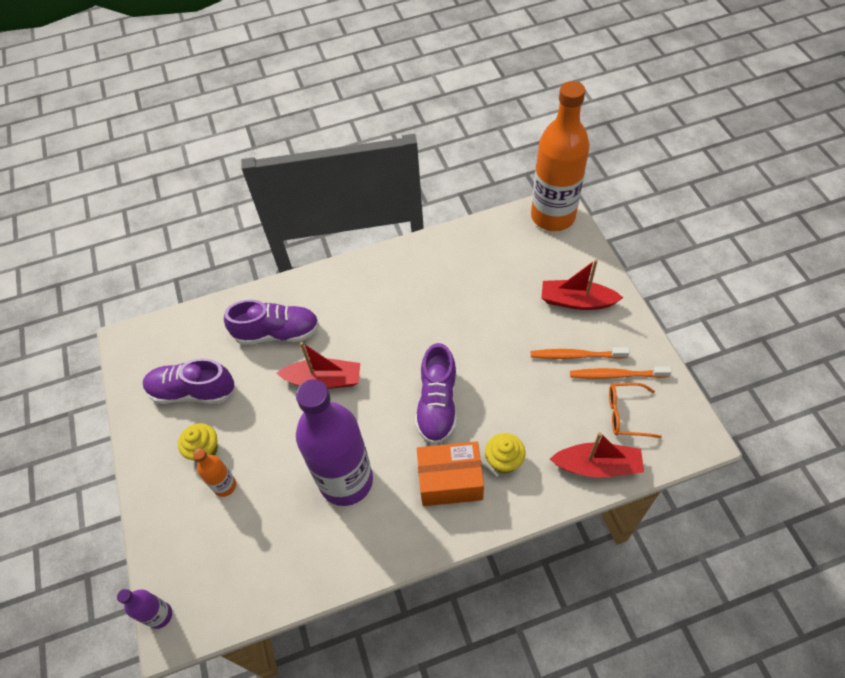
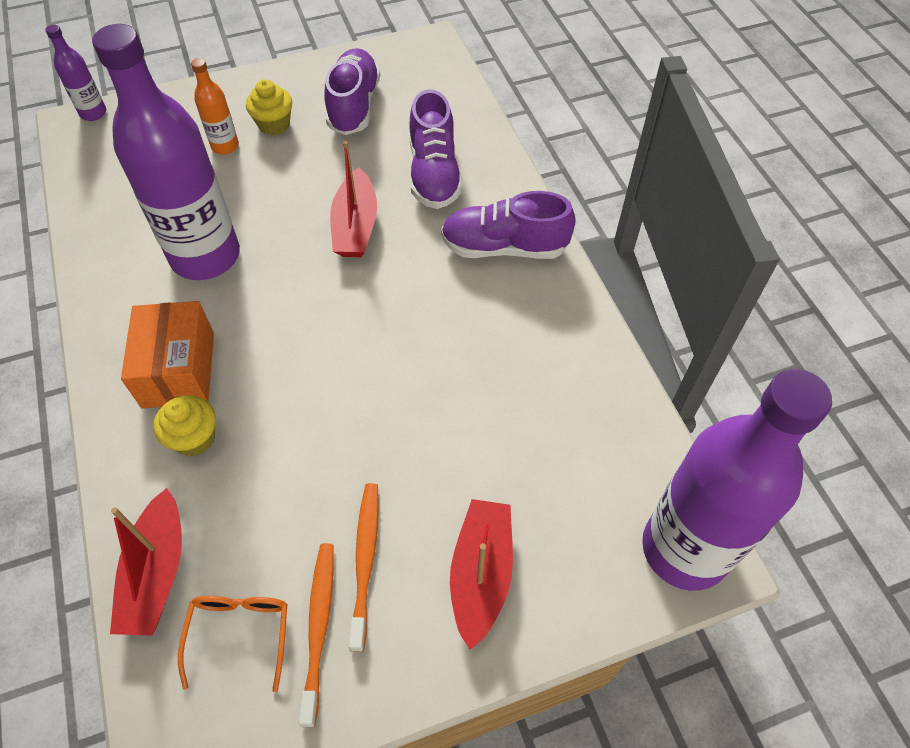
camera: 85 degrees right, 0 degrees up
purple shoe [415,343,457,444] -> purple shoe moved to [441,191,576,259]
orange bottle [531,81,590,231] -> purple bottle [642,369,832,591]

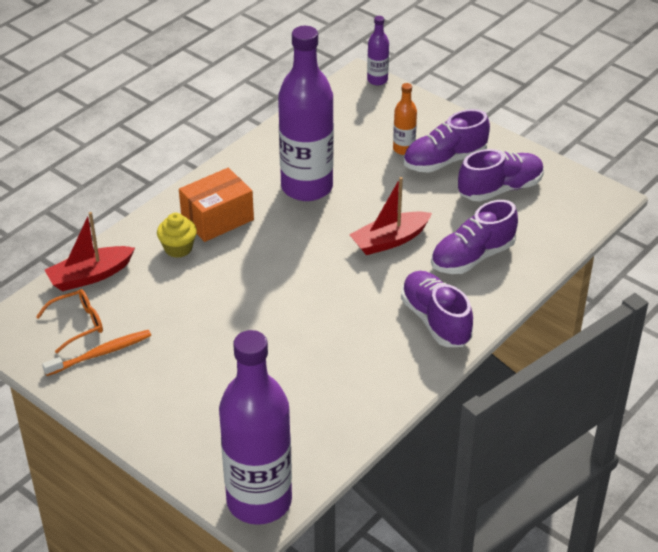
camera: 60 degrees right, 15 degrees down
yellow cupcake [246,79,292,135] -> purple shoe [403,109,490,173]
orange toothbrush [349,483,379,652] -> none
red boat [450,499,513,650] -> none

